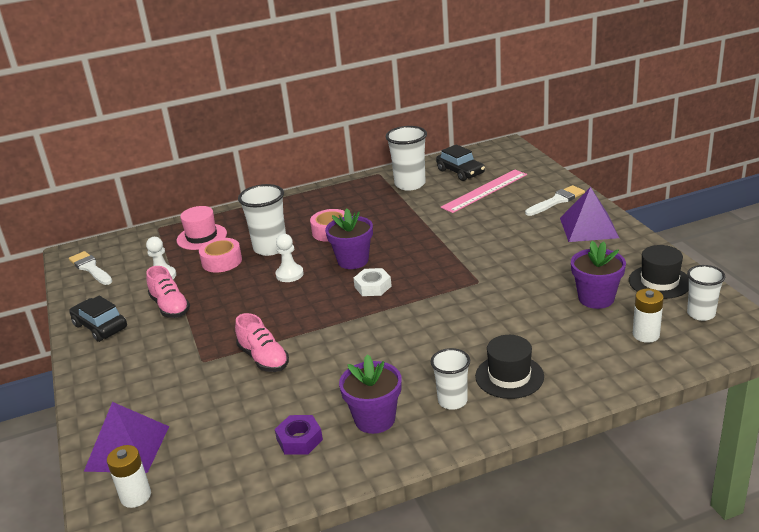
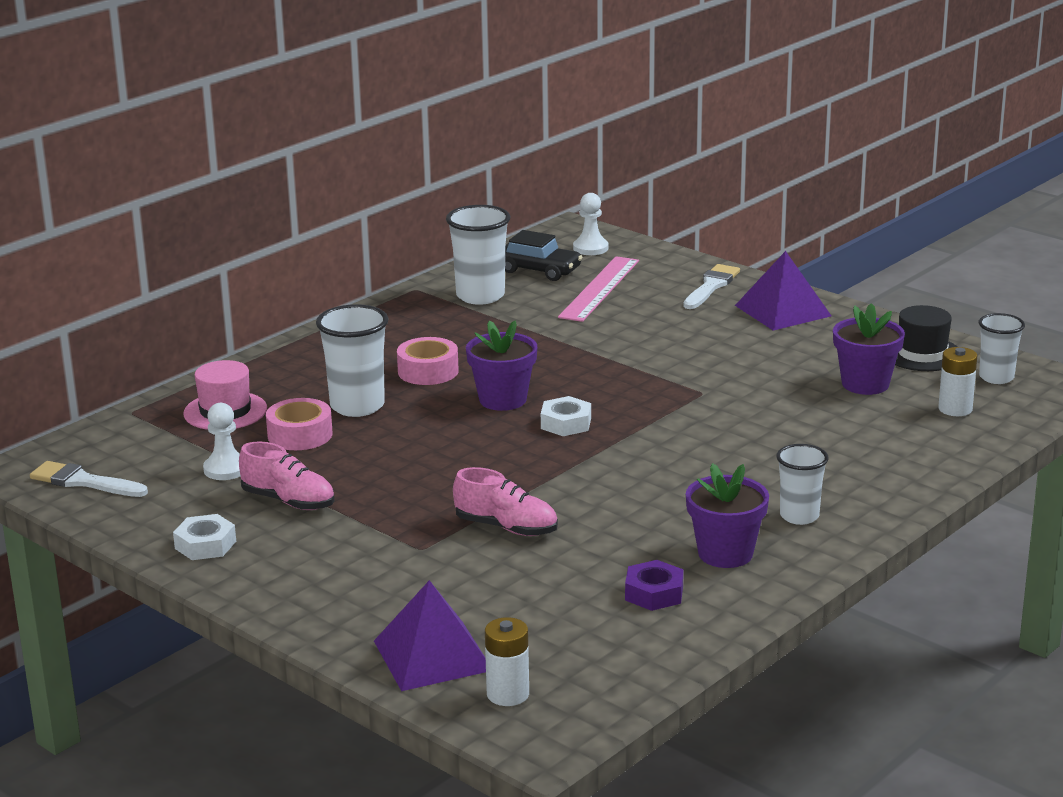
camera: 30 degrees left, 5 degrees down
black car [69,296,127,342] -> white nut [173,514,236,560]
white pawn [276,234,304,282] -> white pawn moved to [573,193,608,255]
black hat [475,335,544,399] -> none

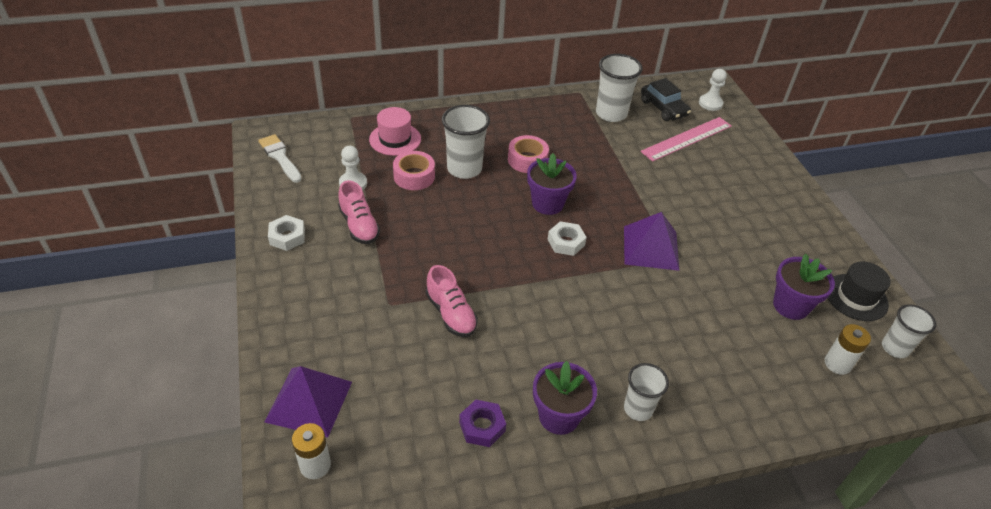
camera: 30 degrees right, 20 degrees up
white brush [683,264,740,309] -> none
purple pyramid [735,251,831,331] -> purple pyramid moved to [624,212,679,271]

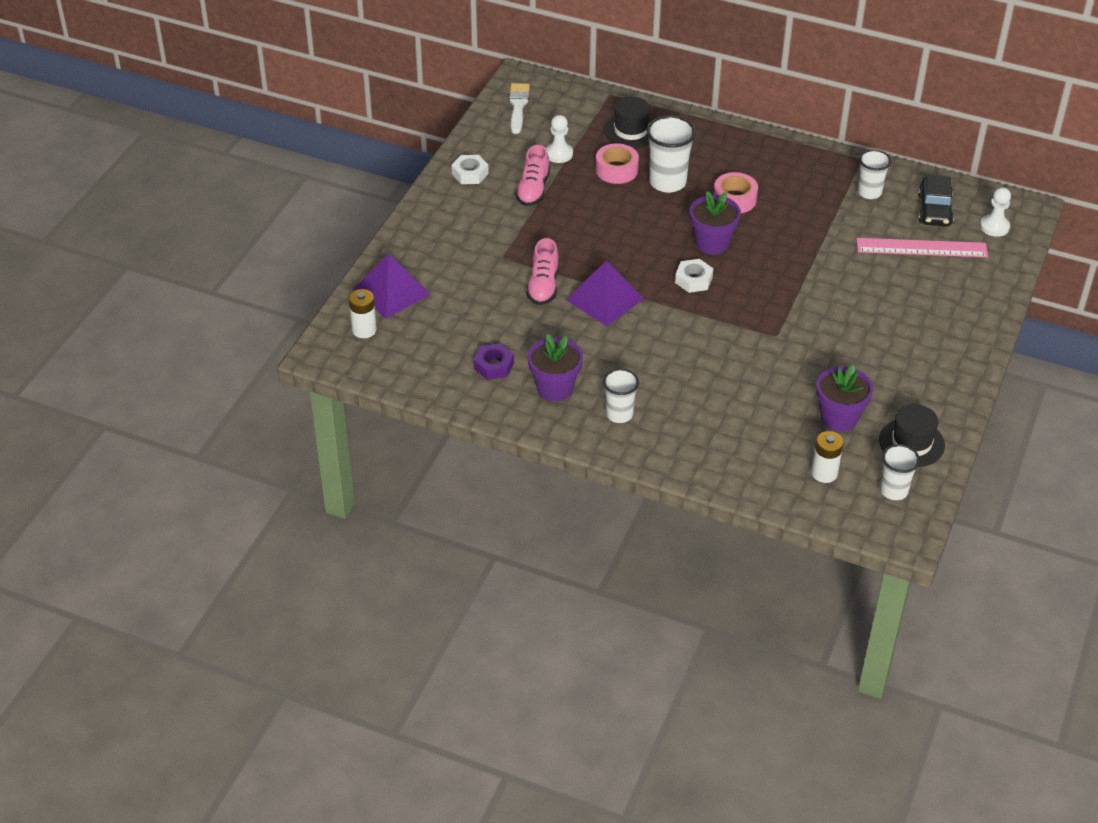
camera: 40 degrees right, 0 degrees up
pink hat [369,107,421,156] -> black hat [604,97,652,148]
white cup [596,54,643,122] -> white cup [858,150,891,199], size x0.64
purple pyramid [624,212,679,271] -> purple pyramid moved to [566,261,644,326]

